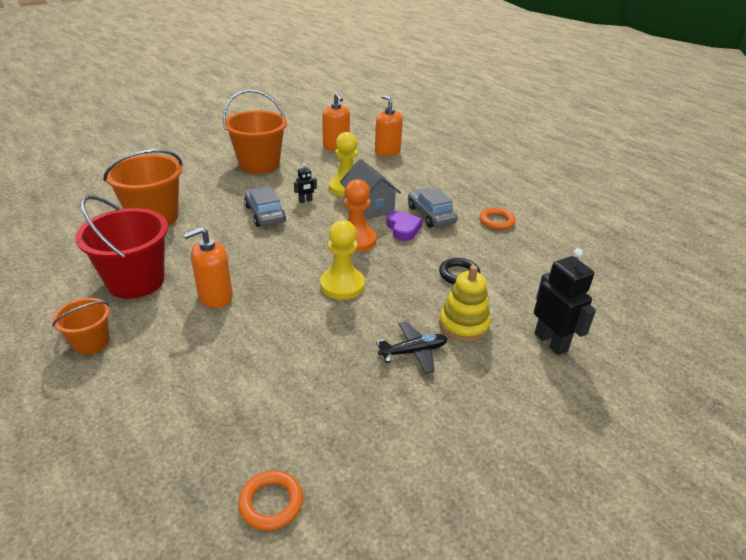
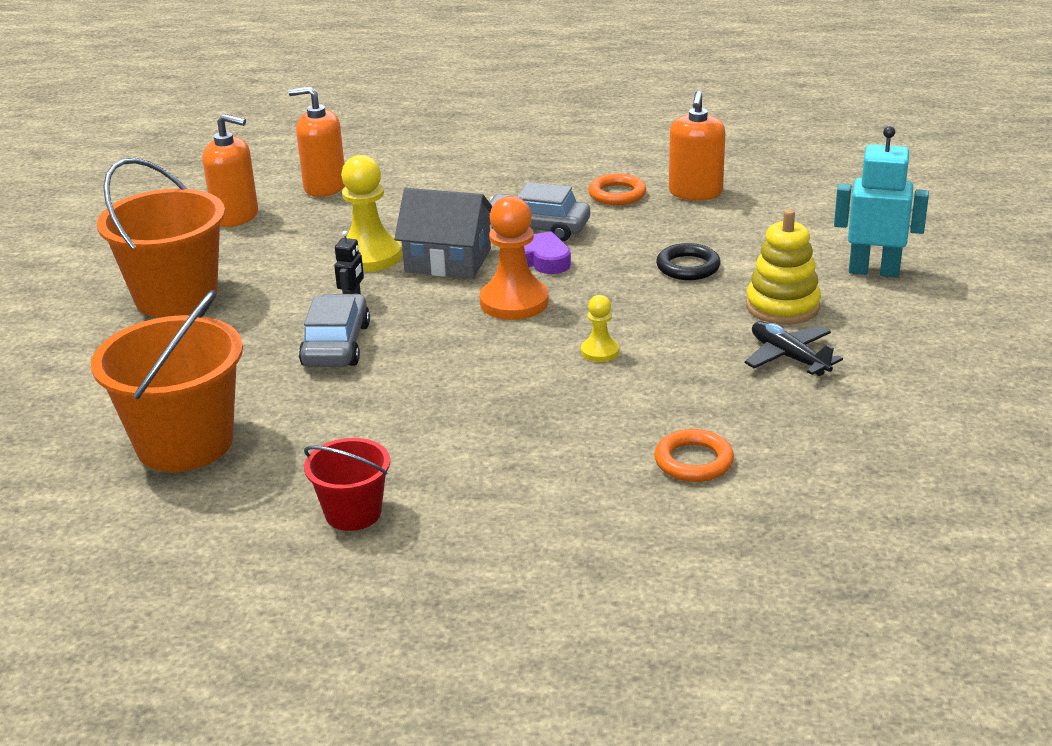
camera: 45 degrees left, 5 degrees down
orange bucket [52,298,110,355] -> none
red bucket [75,195,168,299] -> red bucket [304,438,390,531], size x0.54
orange soap dispenser [183,227,233,308] -> orange soap dispenser moved to [669,91,725,201]
orange ring [238,470,303,531] -> orange ring moved to [654,429,734,482]
grey car [244,187,286,227] -> grey car turned 75 degrees clockwise [299,294,370,367]
yellow pawn [320,220,365,300] -> yellow pawn [581,295,619,362], size x0.52
black plane [376,322,448,373] -> black plane turned 60 degrees counterclockwise [745,321,843,376]
black robot [534,248,596,355] -> turquoise robot [834,126,929,277]

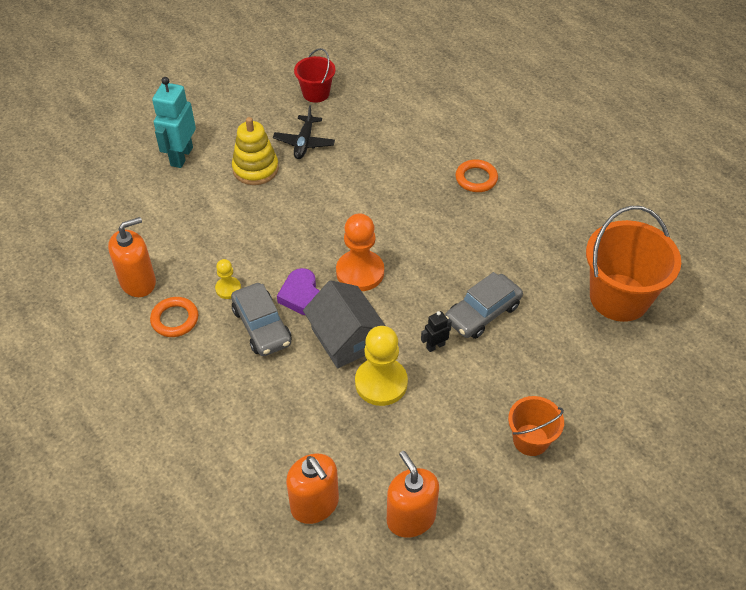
camera: 135 degrees left, 20 degrees up
orange bucket [97,158,225,318] -> orange bucket [508,396,564,456], size x0.54
red bucket [304,438,390,531] -> red bucket moved to [294,48,336,103]
yellow pawn [581,295,619,362] -> yellow pawn moved to [215,259,241,299]
orange ring [654,429,734,482] -> orange ring moved to [455,159,498,192]
black ring [656,243,720,280] -> none
turquoise robot [834,126,929,277] -> turquoise robot turned 45 degrees clockwise [152,77,196,168]

